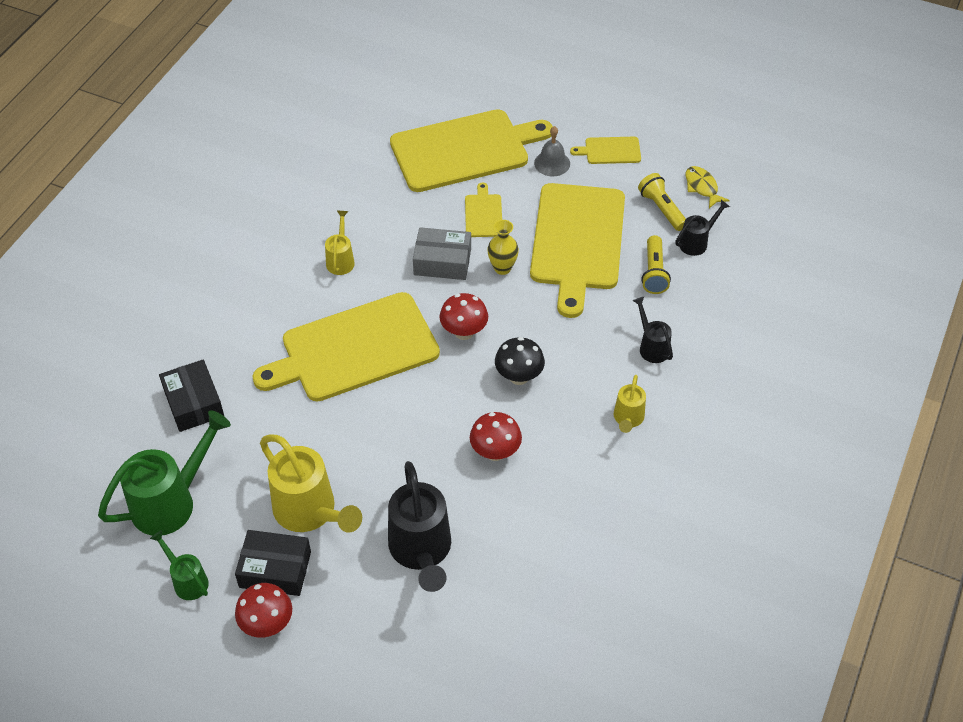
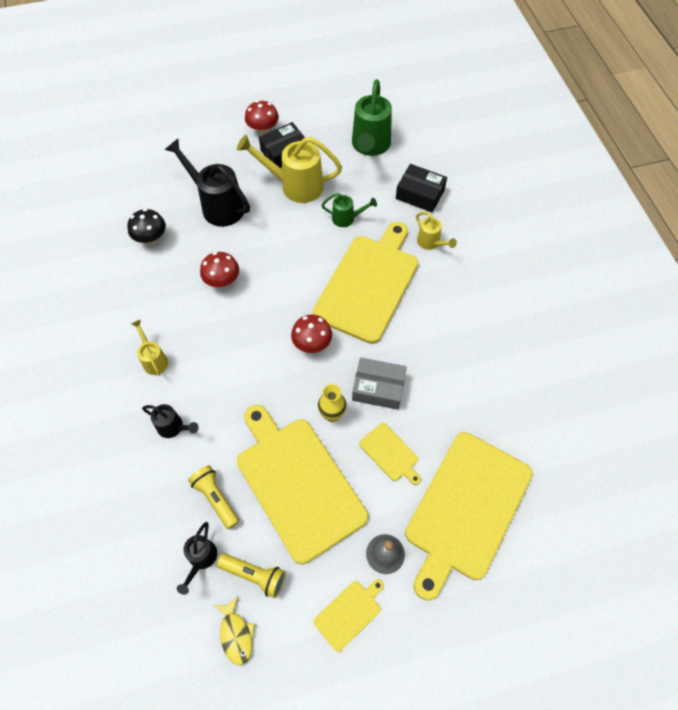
camera: 140 degrees right, 10 degrees up
green watering can [150,530,209,600] -> green watering can moved to [322,193,377,227]
yellow watering can [325,211,355,275] -> yellow watering can moved to [416,212,457,250]
grey box [413,227,471,280] -> grey box turned 45 degrees clockwise [352,357,407,410]
black mushroom [495,337,545,385] -> black mushroom moved to [127,209,166,246]
yellow fish [686,166,730,208] -> yellow fish turned 45 degrees clockwise [213,596,255,665]

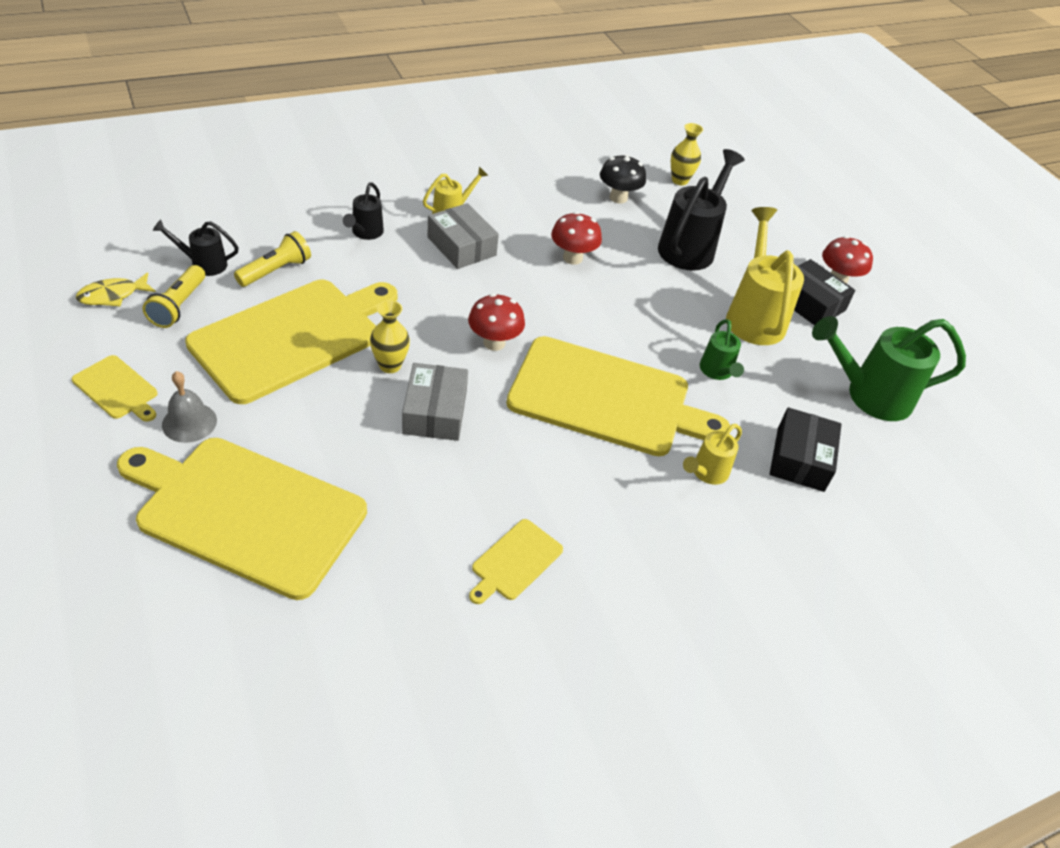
camera: 75 degrees right, 15 degrees down
yellow cutting board [359,423,421,485] -> yellow cutting board moved to [469,519,563,604]
none -> grey box [427,203,499,269]
none -> yellow vase [671,123,703,185]

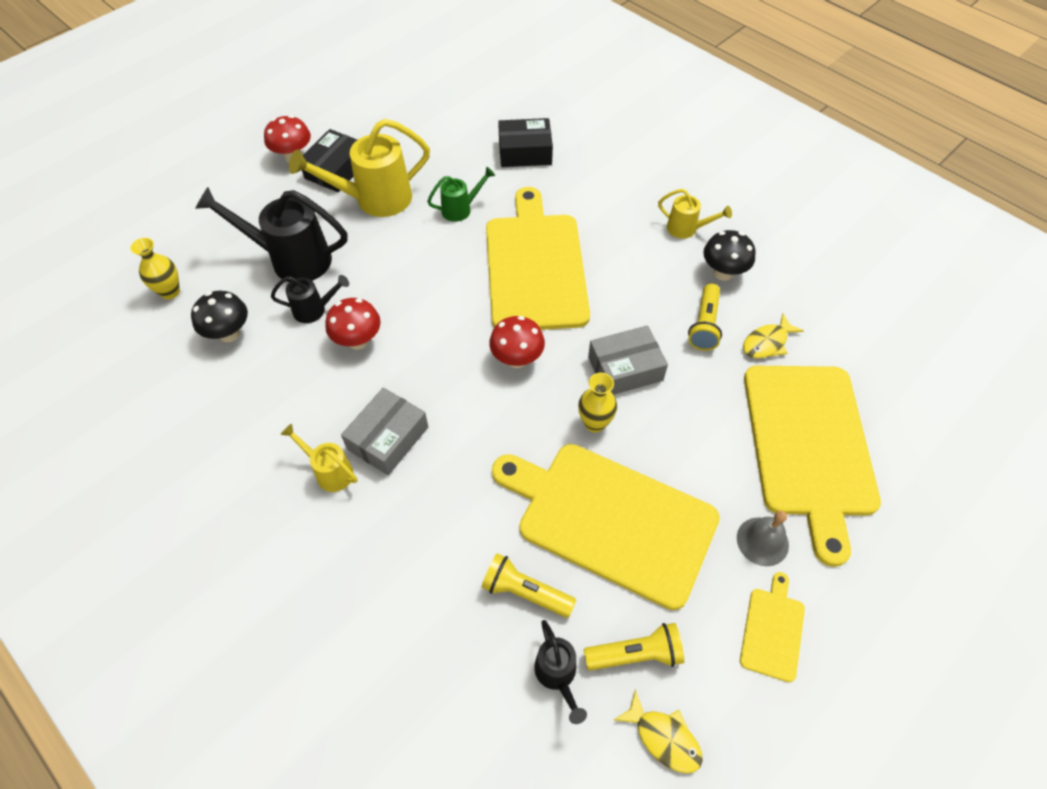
camera: 105 degrees left, 10 degrees up
black watering can [343,182,384,240] -> black watering can moved to [271,275,349,323]
yellow cutting board [469,519,563,604] -> black mushroom [703,230,756,281]
yellow watering can [683,424,742,485] -> yellow watering can moved to [658,189,732,239]
green watering can [812,316,966,421] -> none
none -> yellow flashlight [688,283,722,351]
none -> yellow fish [743,314,804,359]

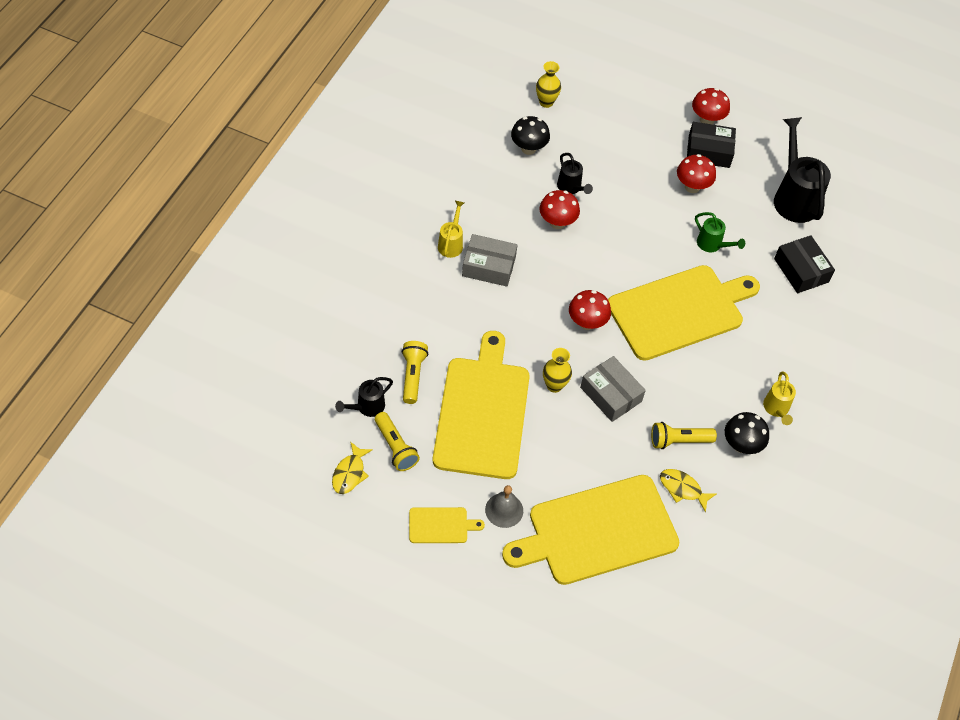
camera: 65 degrees right, 0 degrees up
black watering can [195,187,347,282] -> black watering can moved to [774,117,831,223]
yellow watering can [289,119,430,217] -> red mushroom [677,154,716,193]

